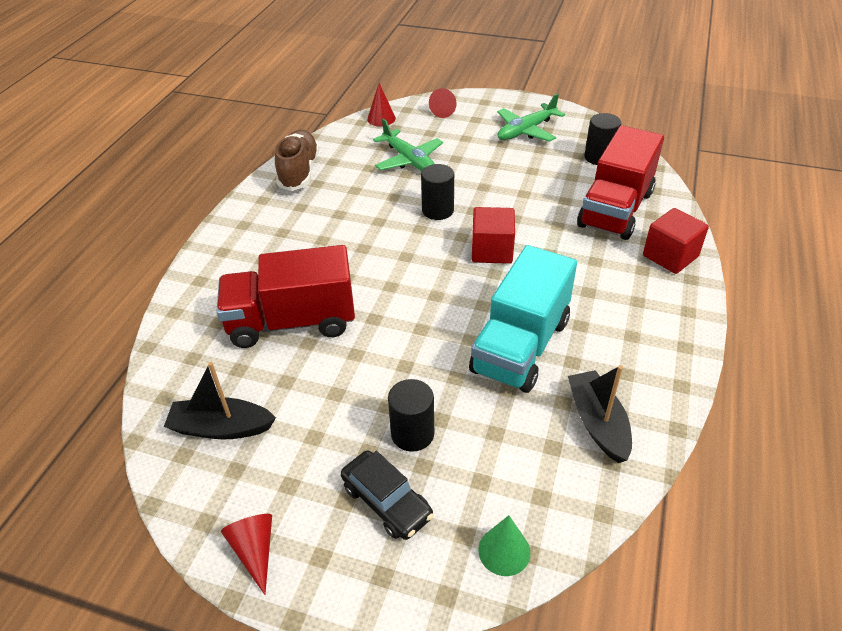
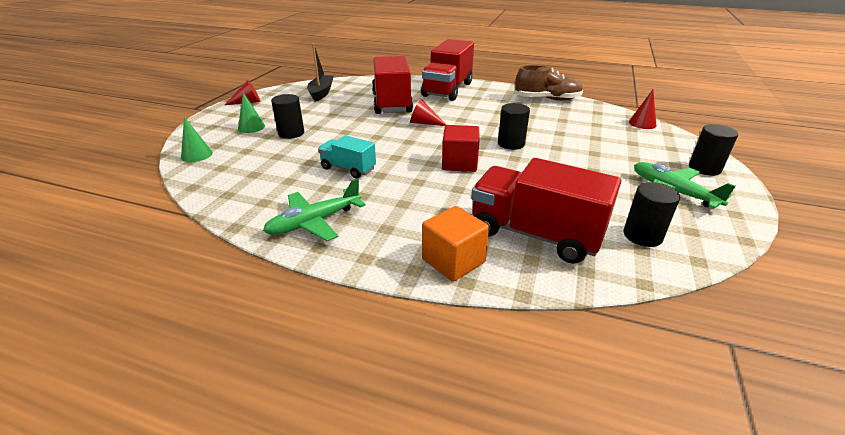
camera: 90 degrees right, 10 degrees down
black car [341,451,434,540] -> green cone [238,92,265,133]
green plane [373,118,443,171] -> green plane moved to [263,178,366,241]
red cone [429,88,457,118] -> red cone moved to [410,99,446,126]
turquoise truck [469,245,577,393] -> turquoise truck [318,135,376,179], size x0.54
black boat [568,365,632,463] -> none
red cube [643,208,709,274] -> orange cube [422,206,489,282]
none -> red truck [421,39,474,101]
none -> black cylinder [689,124,738,176]

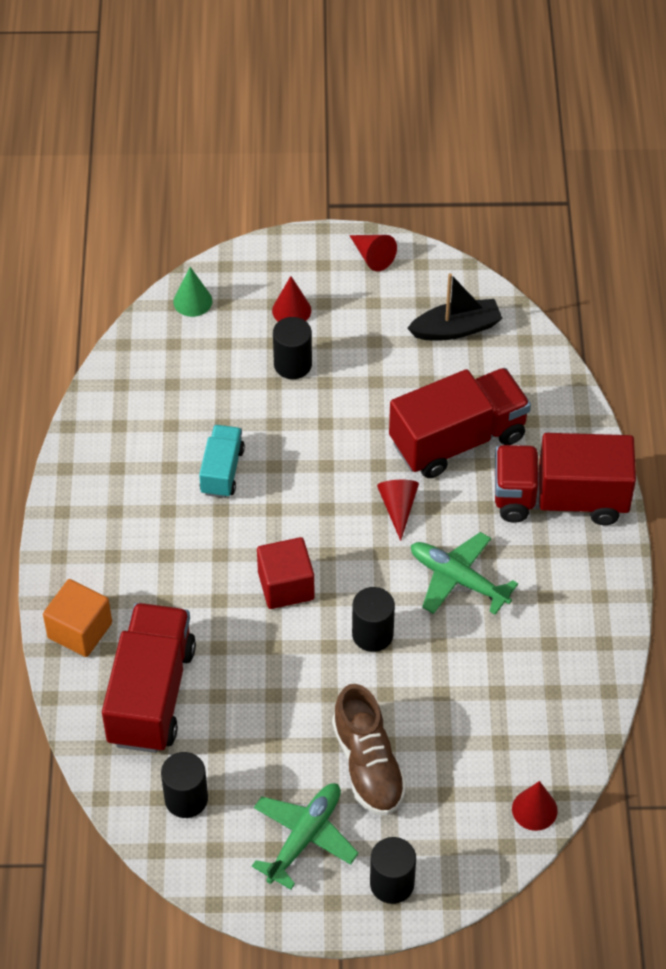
camera: 70 degrees right, 20 degrees up
green cone [238,92,265,133] -> red cone [272,276,311,322]
green plane [263,178,366,241] -> green plane moved to [411,532,518,615]
brown shoe [515,65,583,101] -> brown shoe moved to [332,684,407,816]

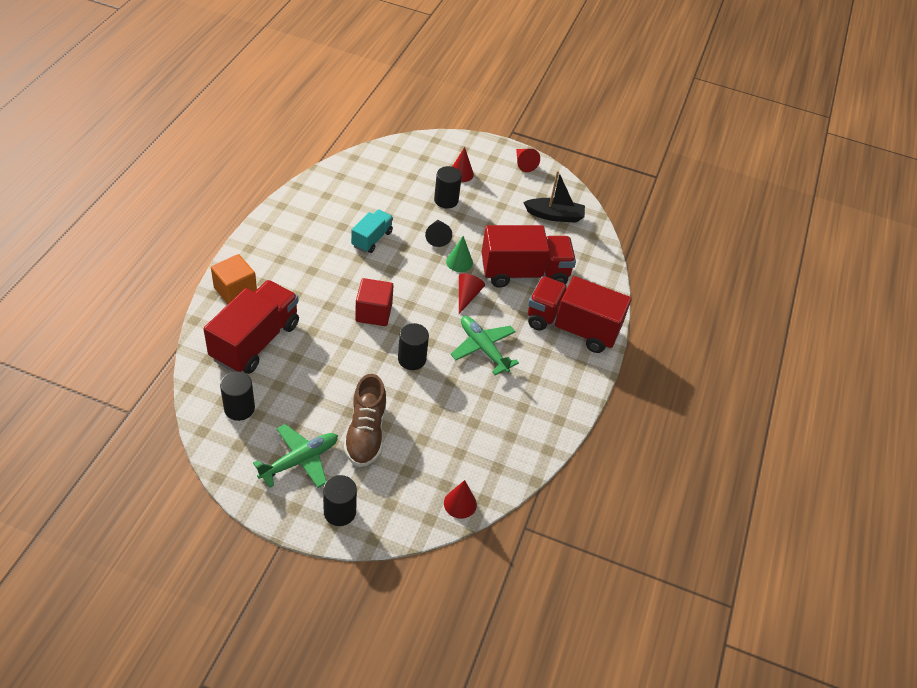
camera: 15 degrees right, 5 degrees down
green cone [173,267,212,317] -> green cone moved to [446,236,473,272]
none -> black cone [425,220,452,247]

